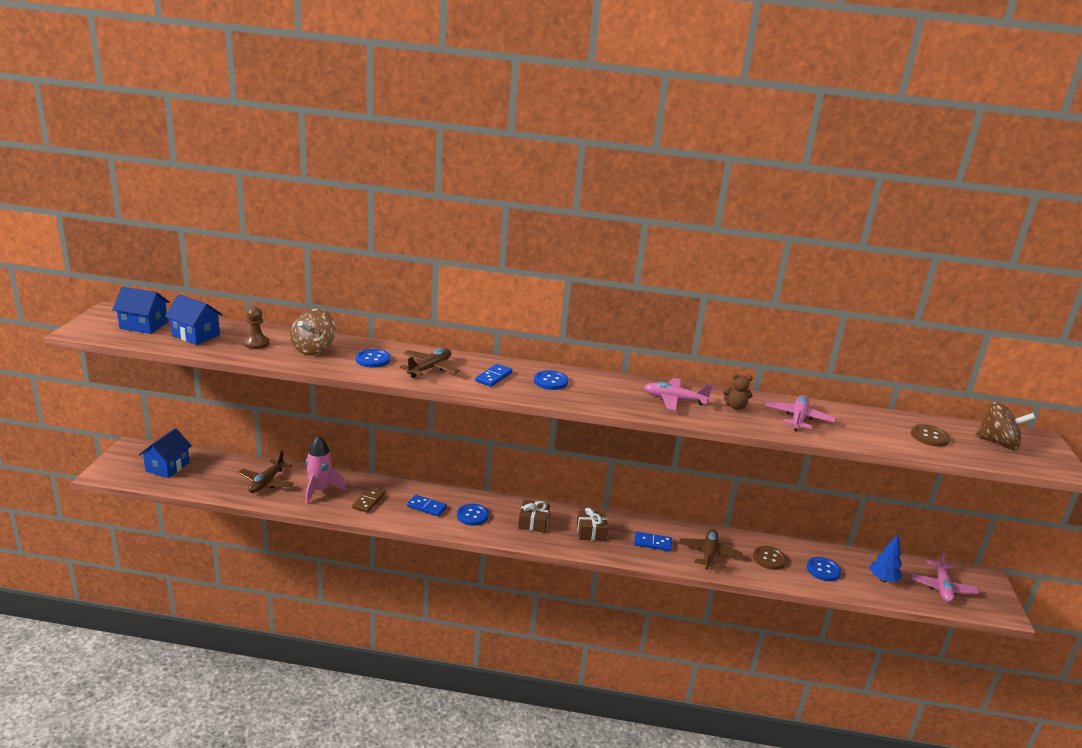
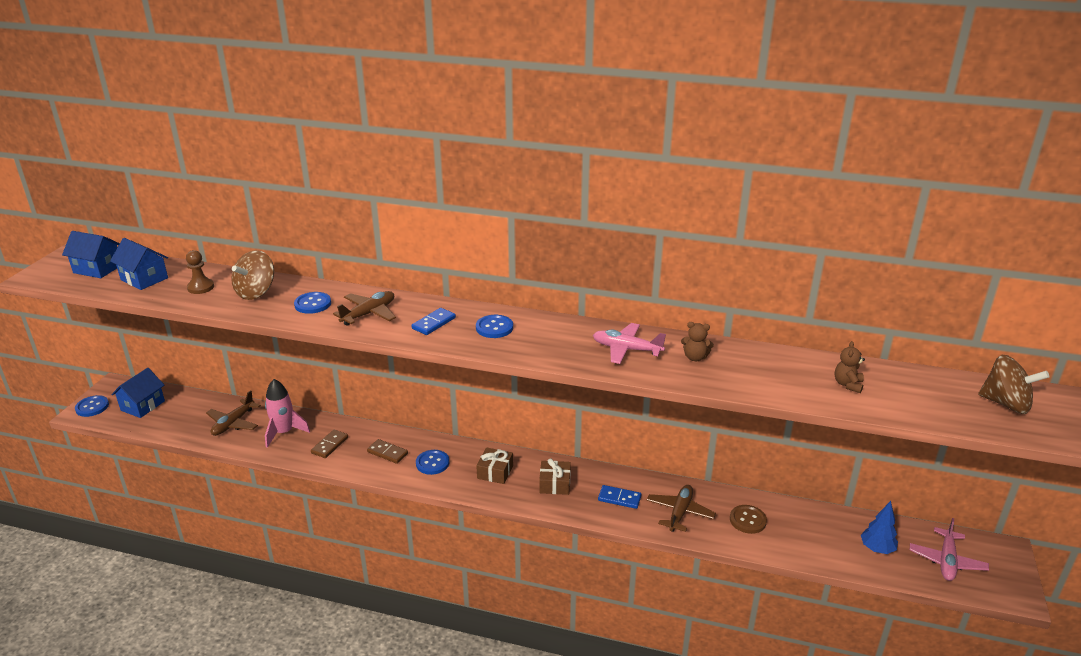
camera: 10 degrees right, 5 degrees up
blue domino [407,495,447,516] -> brown domino [367,439,408,464]
pink plane [765,395,836,431] -> none
blue button [807,557,841,581] -> blue button moved to [75,395,109,417]
brown button [911,424,950,447] -> none
none -> brown teddy bear [835,341,865,393]

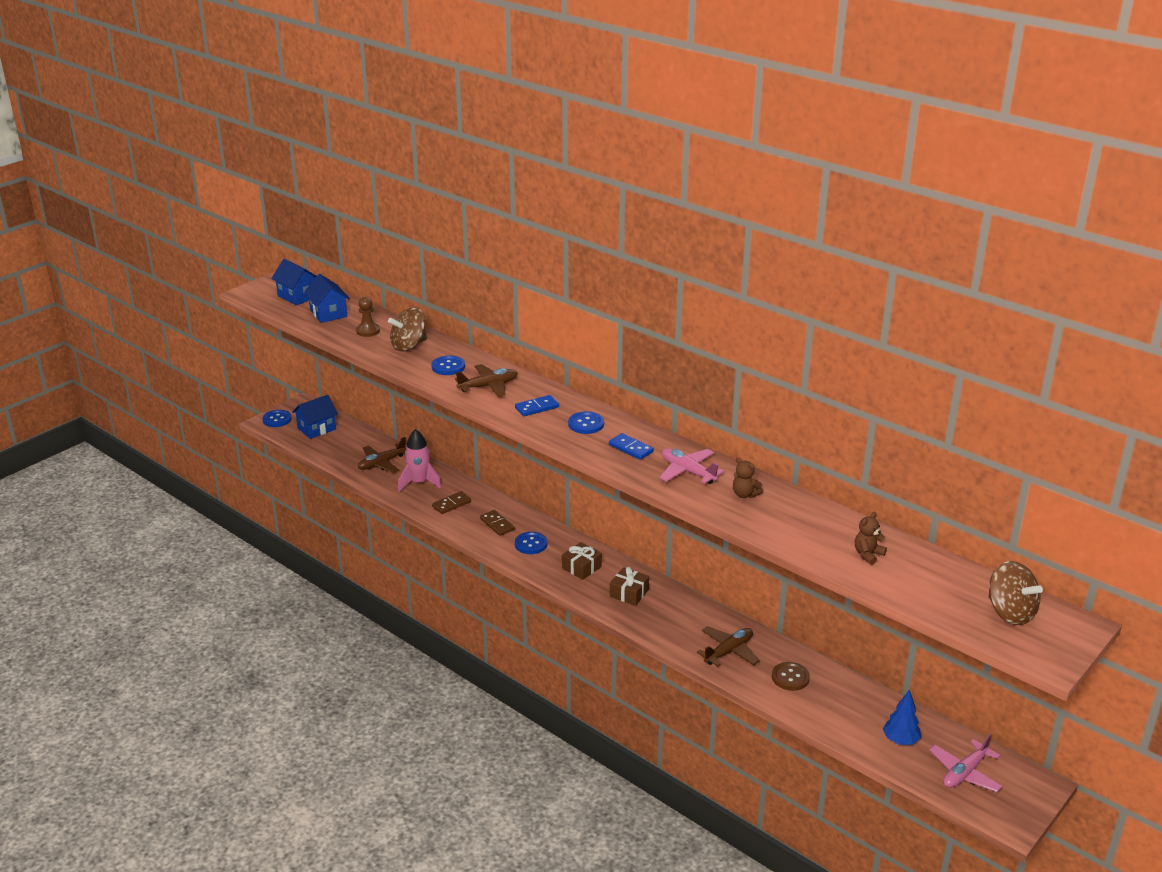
camera: 25 degrees right, 0 degrees up
blue domino [598,485,642,509] -> blue domino moved to [609,433,654,460]

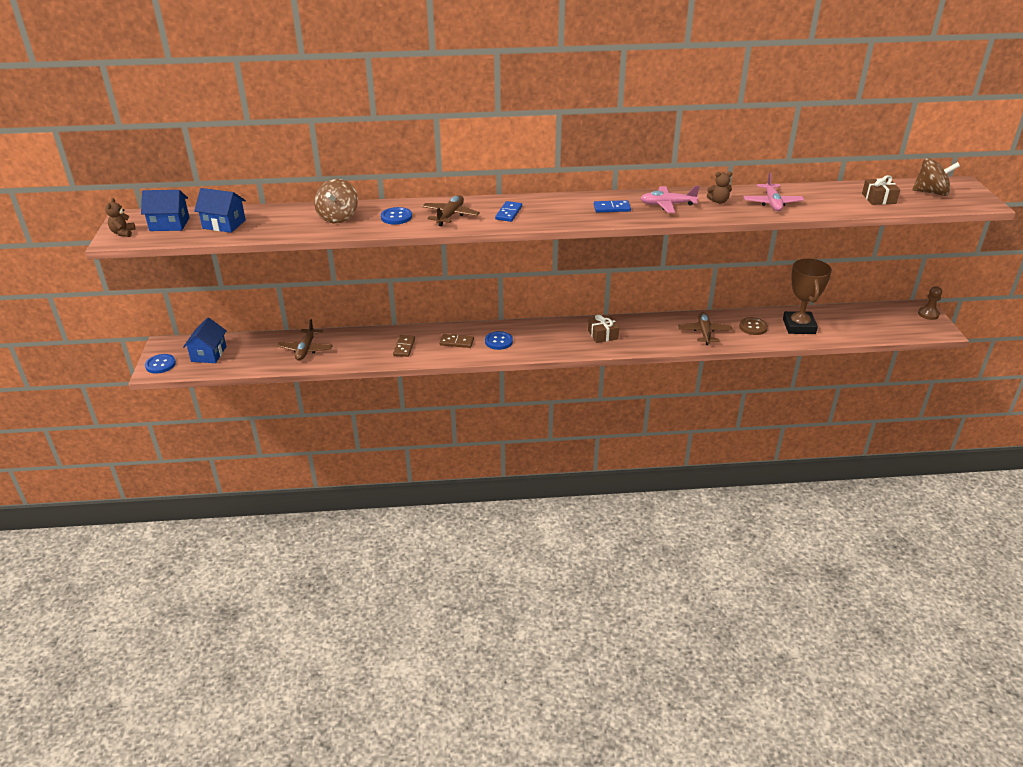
camera: 45 degrees left, 5 degrees up
brown pawn [356,297,380,337] -> brown pawn moved to [918,286,942,320]
pink rocket [398,429,442,492] -> none
brown gift [562,542,602,580] -> brown gift moved to [862,175,900,205]
blue button [568,412,604,434] -> none
brown teddy bear [855,512,887,565] -> brown teddy bear moved to [105,198,136,237]
blue tree [883,689,921,745] -> none
pink plane [929,733,1003,792] -> pink plane moved to [744,172,804,211]
none -> brown trophy [783,259,832,334]

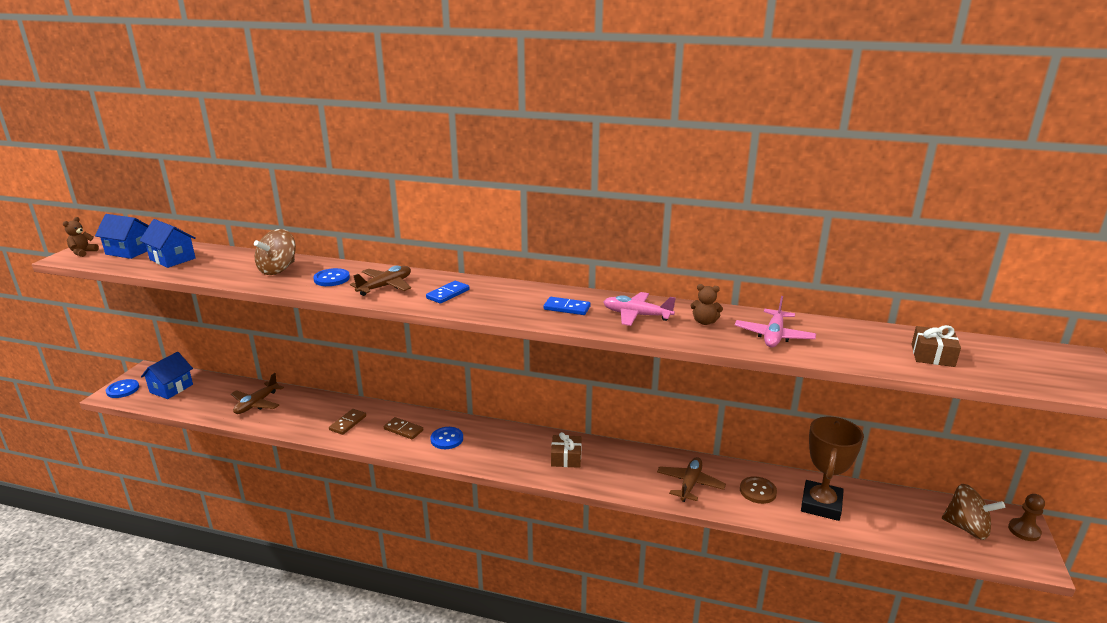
camera: 20 degrees right, 10 degrees down
brown spinning top [912,158,960,196] -> brown spinning top moved to [942,484,1005,540]

